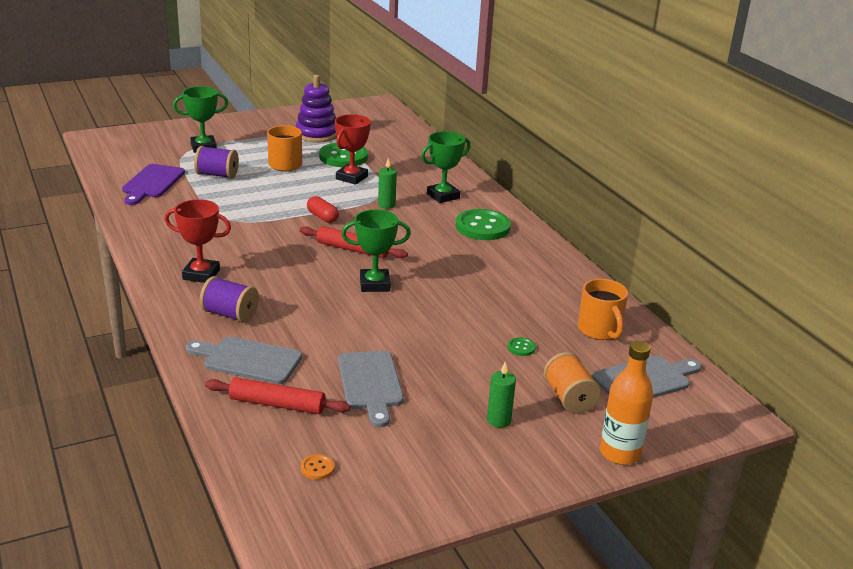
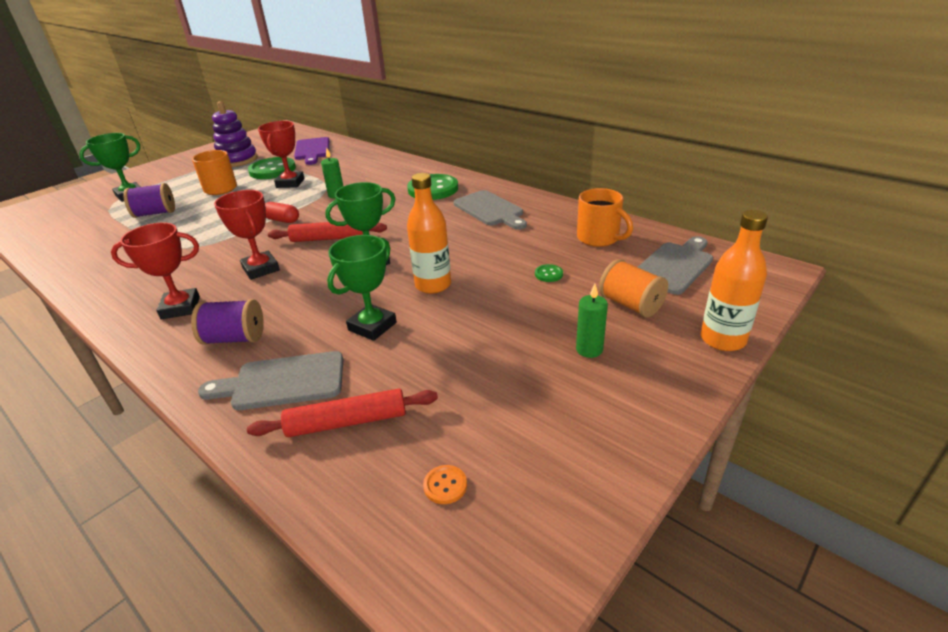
camera: 20 degrees left, 5 degrees up
purple cutting board [122,164,185,205] -> purple cutting board moved to [294,137,329,165]
grey cutting board [338,350,404,427] -> grey cutting board moved to [453,190,527,230]
green trophy [421,131,471,203] -> green trophy moved to [327,235,397,341]
none -> red trophy [214,190,280,280]
none -> orange bottle [407,173,451,294]

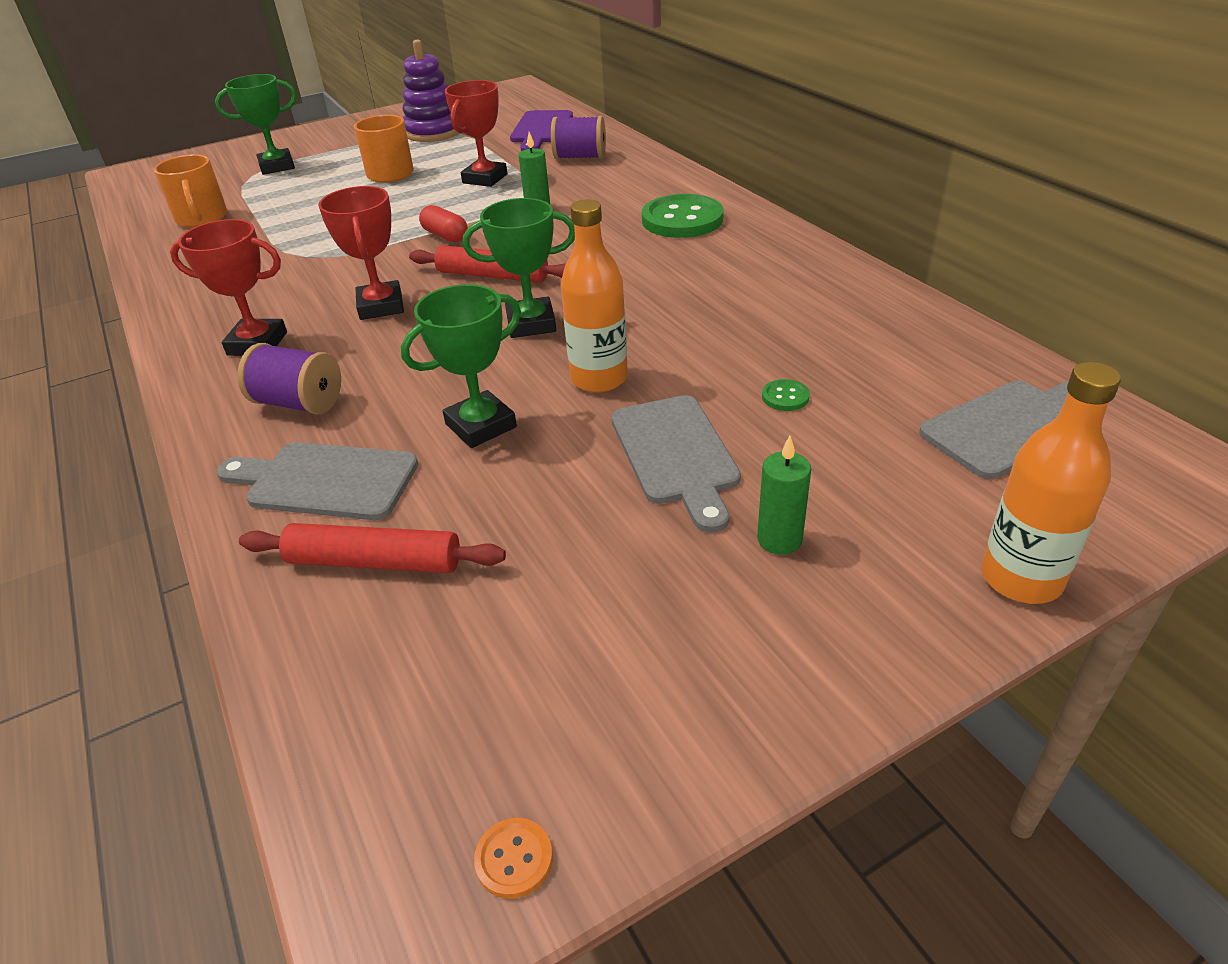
camera: 20 degrees right, 5 degrees up
purple spool [123,183,175,218] -> purple spool moved to [551,116,606,159]
green button [248,157,296,179] -> none
orange button [423,465,467,504] -> orange button moved to [474,818,553,899]
grey cutting board [453,190,527,230] -> grey cutting board moved to [611,395,741,533]
orange mug [577,188,633,247] -> orange mug moved to [153,154,227,228]
orange spool [599,259,668,317] -> none

